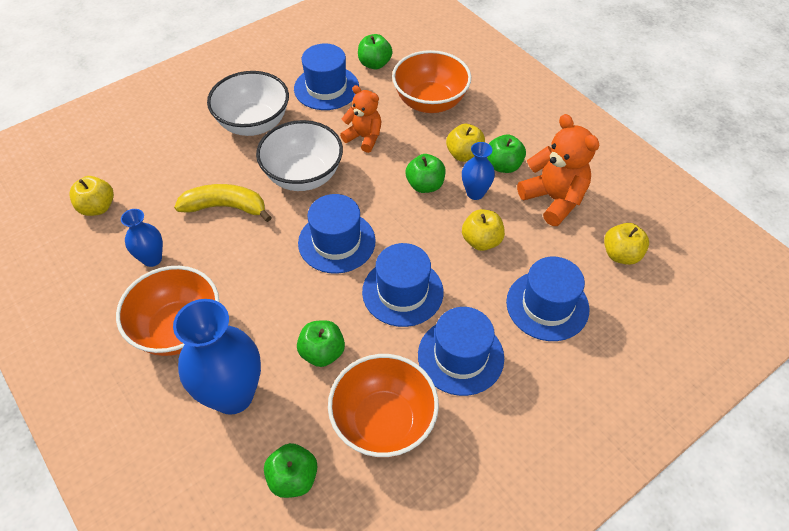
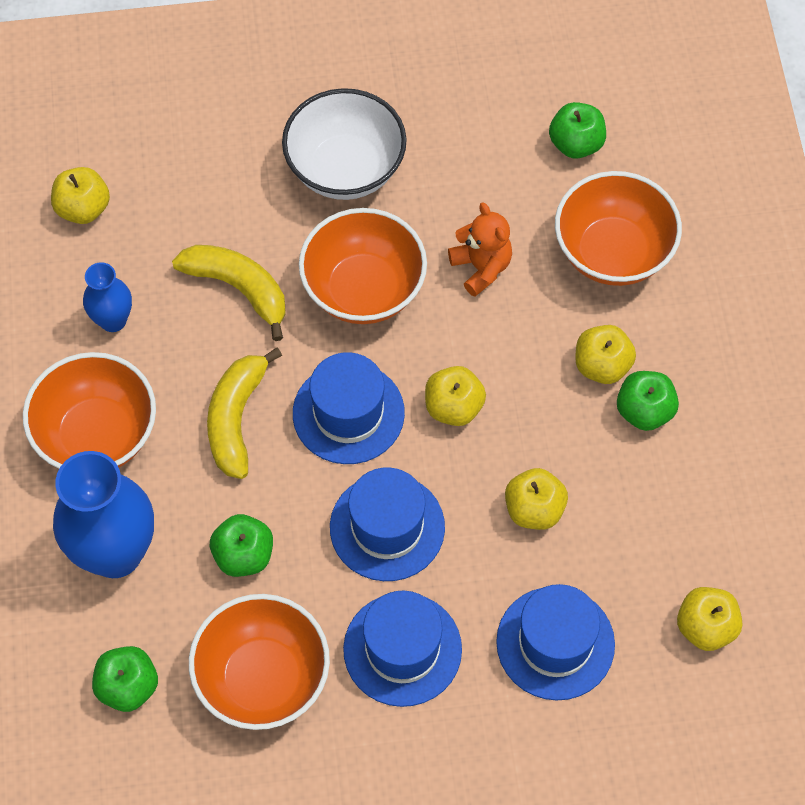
camera: 30 degrees right, 10 degrees up
white bowl [256,120,343,191] -> orange bowl [299,208,427,324]
blue hat [294,43,359,110] -> none
green apple [406,154,446,193] -> none
blue vase [462,142,495,200] -> none
orange teddy bear [517,114,599,226] -> none
none -> yellow banana [207,348,282,479]
none -> yellow apple [425,366,486,426]

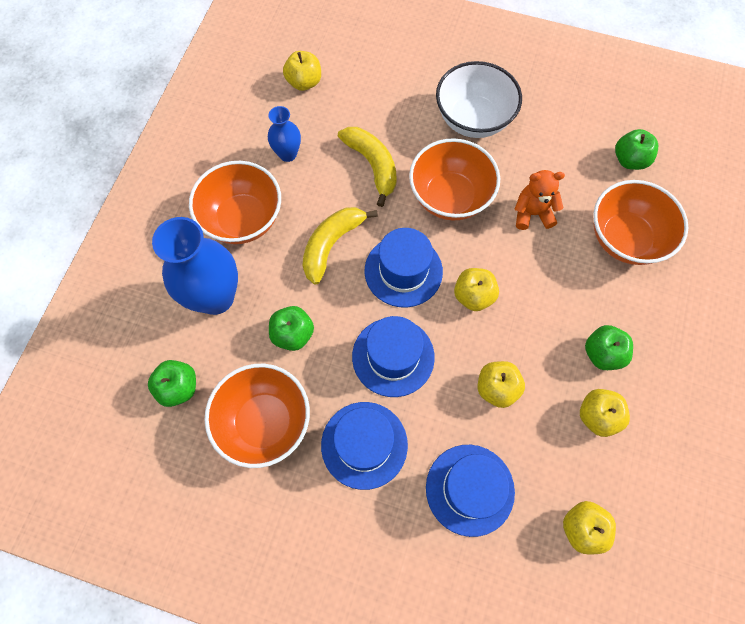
camera: 25 degrees right, 5 degrees up
orange teddy bear [448,202,512,297] -> orange teddy bear turned 90 degrees counterclockwise [515,170,565,230]
yellow apple [575,325,636,384] -> yellow apple moved to [580,389,630,437]

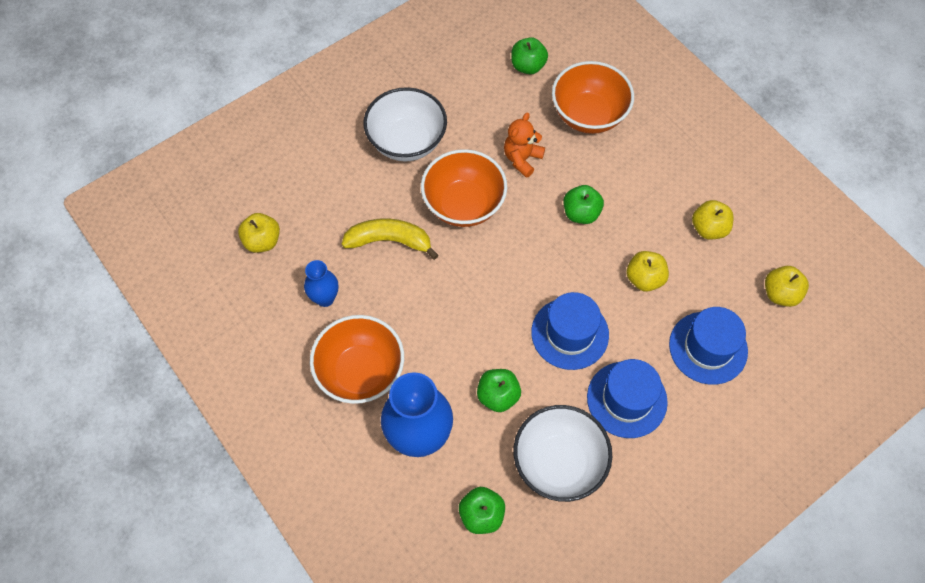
camera: 55 degrees left, 5 degrees down
orange bowl [204,364,310,468] -> white bowl [513,405,612,502]
yellow banana [302,207,378,285] -> none
blue hat [365,228,443,307] -> none
yellow apple [454,268,499,311] -> none
green apple [585,325,633,370] -> green apple moved to [563,185,604,224]

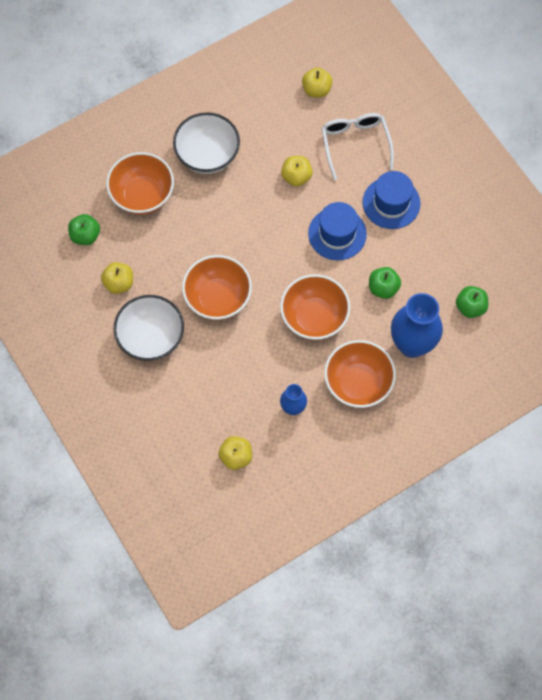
camera: 85 degrees left, 5 degrees up
yellow banana [342,218,438,260] -> none
orange teddy bear [504,113,545,178] -> none
white bowl [513,405,612,502] -> white bowl moved to [173,112,240,174]
green apple [563,185,604,224] -> none
blue hat [669,307,748,385] -> white glasses [322,113,394,180]
yellow apple [692,200,734,240] -> yellow apple moved to [101,262,133,294]
none -> orange bowl [280,274,350,340]

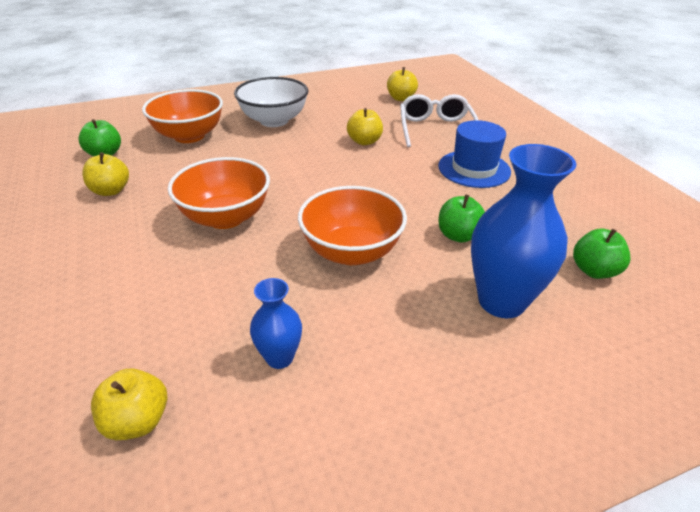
camera: 10 degrees right, 30 degrees down
white bowl [114,295,184,361] -> none
blue hat [308,202,367,260] -> none
orange bowl [324,340,396,408] -> none

